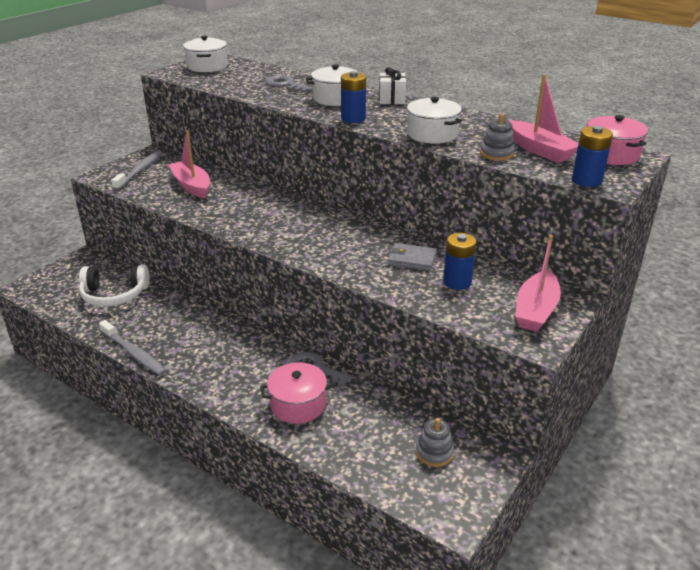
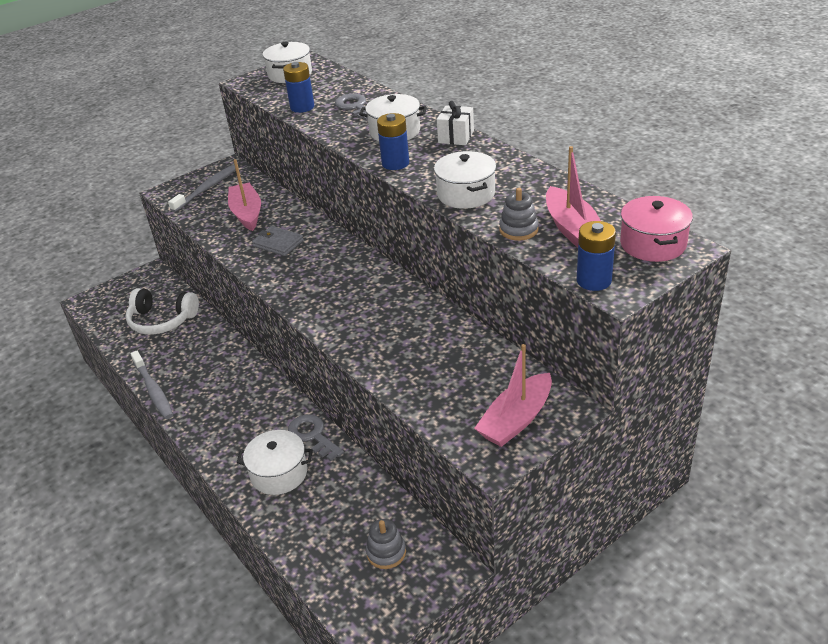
camera: 20 degrees right, 5 degrees up
pink pot [260,362,334,424] -> white pot [236,430,313,495]
grey wallet [387,243,437,271] -> grey wallet moved to [252,226,304,256]
blue battery [443,233,477,290] -> blue battery moved to [283,62,314,113]

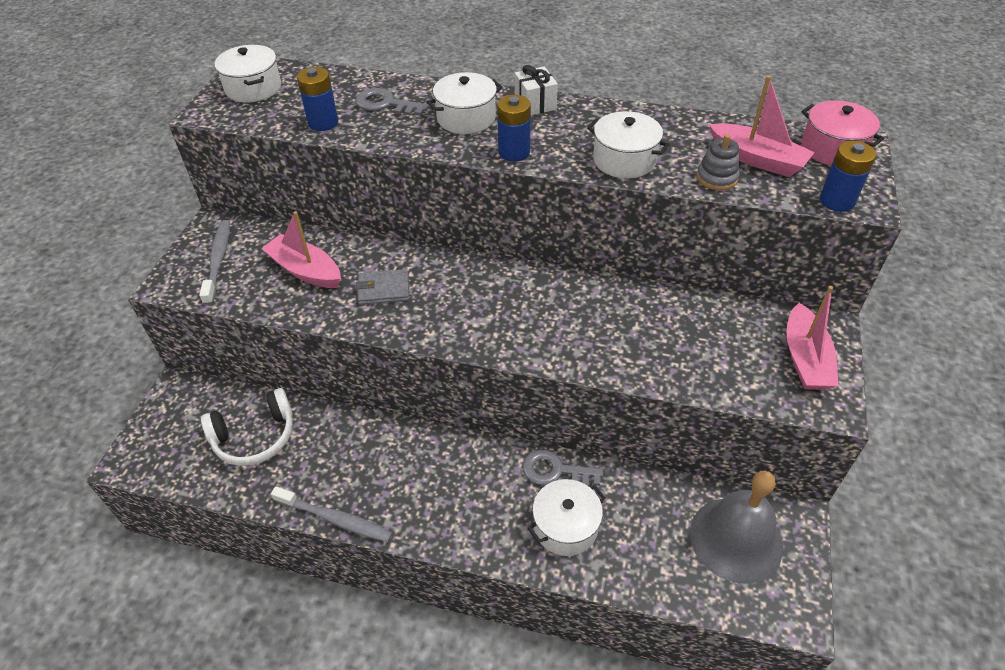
camera: 40 degrees left, 10 degrees up
grey stacking toy [366,519,406,569] -> grey bell [690,471,783,584]

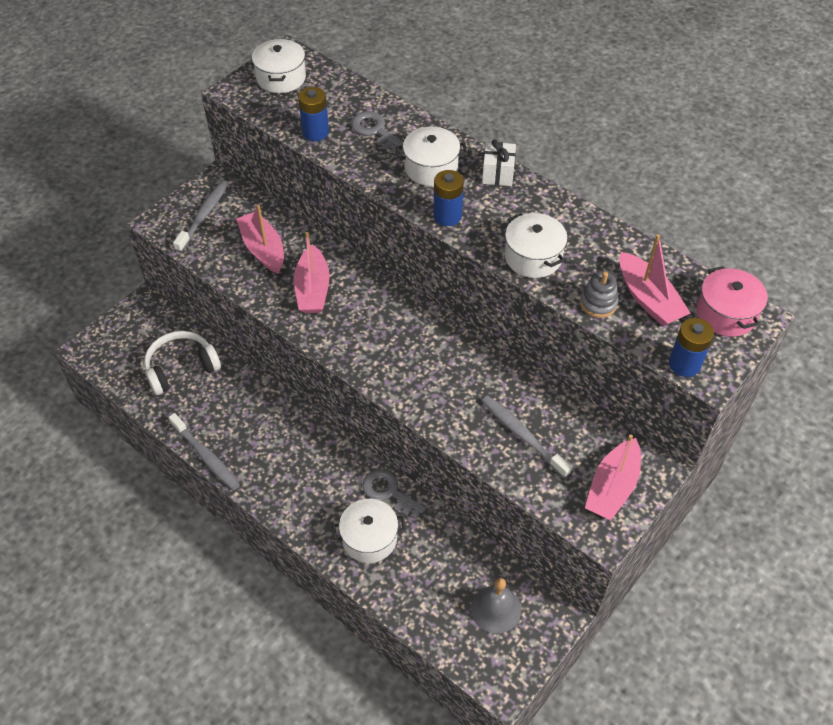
camera: 25 degrees right, 5 degrees up
white headphones [201,388,293,466] -> white headphones turned 150 degrees clockwise [144,331,221,395]
grey wallet [356,269,409,305] -> pink boat [294,232,330,313]
grey bell [690,471,783,584] -> grey bell [471,578,521,633], size x0.63
none -> grey toothbrush [481,395,572,478]

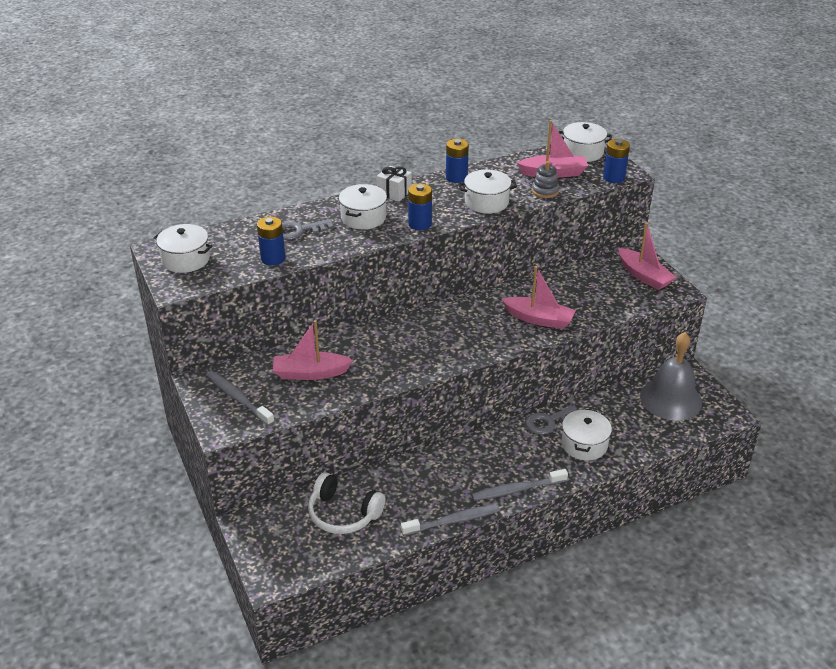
camera: 65 degrees left, 15 degrees down
white headphones [144,331,221,395] -> white headphones turned 60 degrees counterclockwise [308,472,385,534]
pink boat [294,232,330,313] -> pink boat moved to [502,266,576,329]
grey bell [471,578,521,633] -> grey bell [640,332,702,420], size x1.60
grey toothbrush [481,395,572,478] -> grey toothbrush moved to [472,469,568,501]
pink pot [696,266,768,337] -> white pot [558,122,612,162]
none -> blue battery [446,139,469,183]

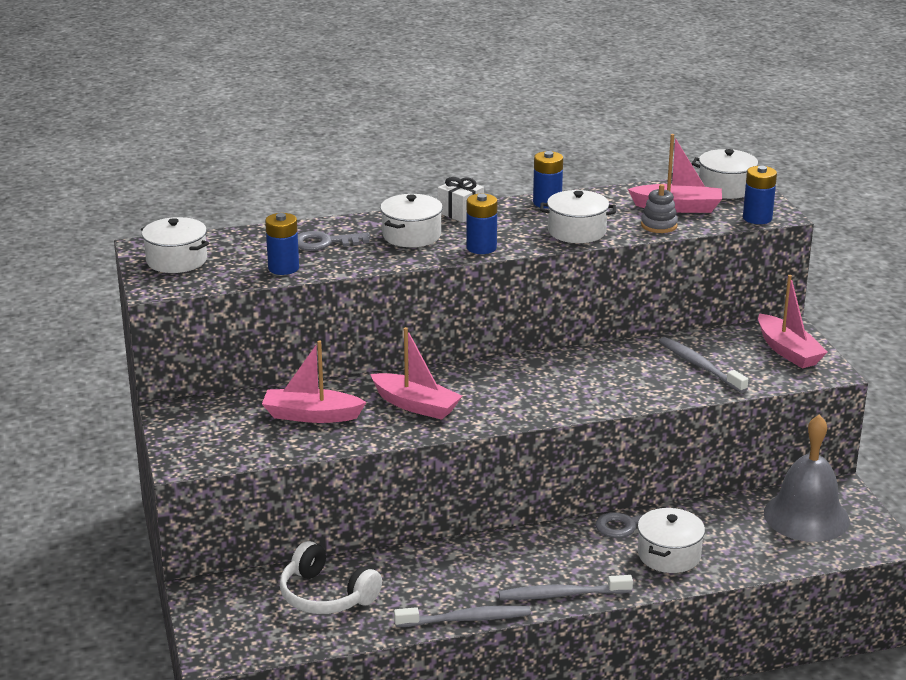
camera: 10 degrees right, 10 degrees down
grey toothbrush [207,371,275,426] -> grey toothbrush moved to [659,337,748,393]
pink boat [502,266,576,329] -> pink boat moved to [370,327,462,420]

